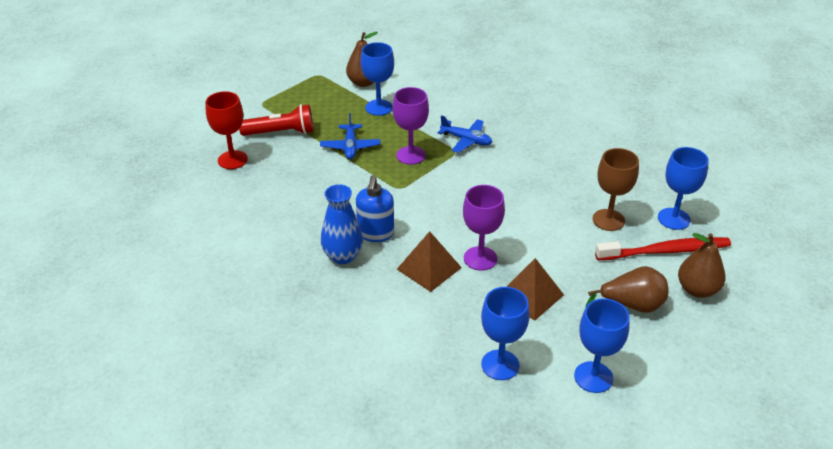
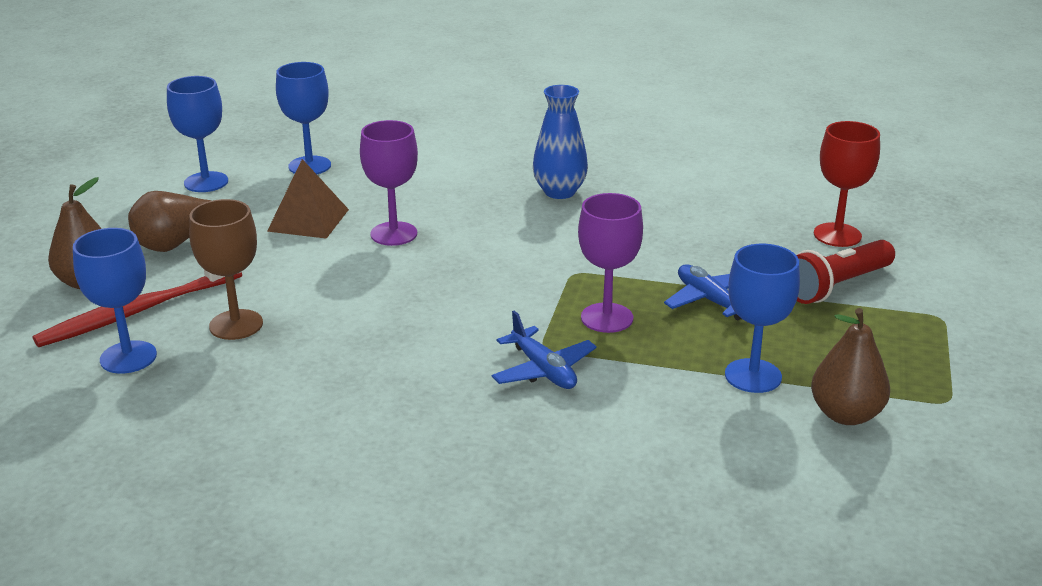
camera: 150 degrees right, 10 degrees down
blue soap dispenser [356,175,394,242] -> none
brown pyramid [397,231,462,292] -> none
blue plane [438,115,492,153] -> blue plane turned 120 degrees counterclockwise [491,310,597,389]

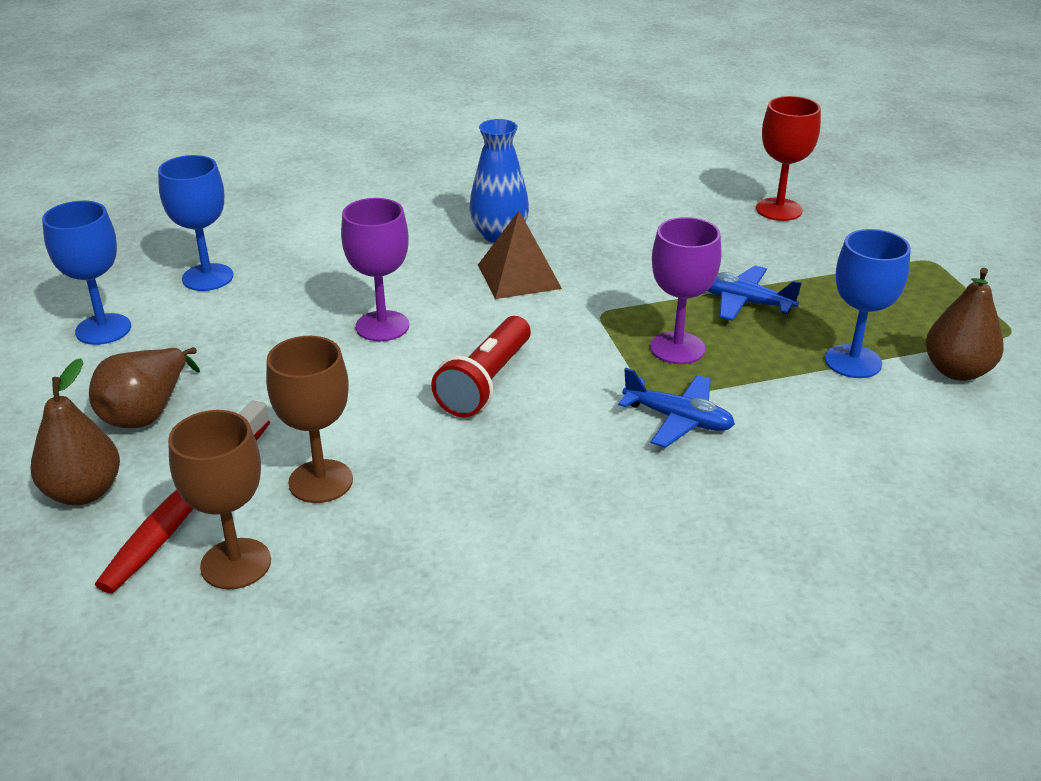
camera: 30 degrees left, 5 degrees up
blue goblet [73,228,157,374] -> brown goblet [168,410,271,589]
brown pyramid [267,159,349,239] -> brown pyramid moved to [478,211,562,299]
red flashlight [796,240,895,304] -> red flashlight moved to [431,316,531,417]

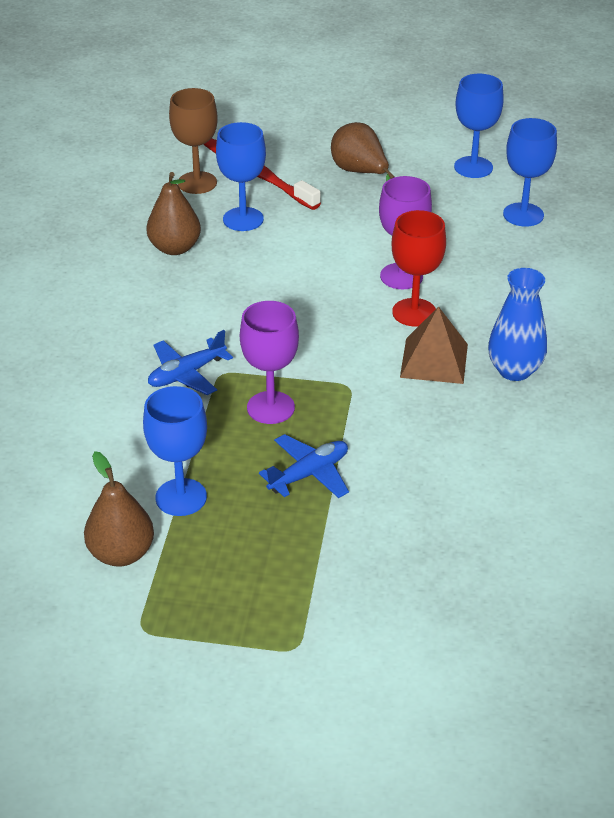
camera: 115 degrees right, 5 degrees up
brown pear [31,358,120,505] -> brown pear moved to [146,172,201,255]
brown goblet [266,336,353,503] -> blue goblet [216,122,266,231]
red flashlight [431,316,531,417] -> none
red goblet [756,96,821,221] -> red goblet moved to [392,210,446,327]

